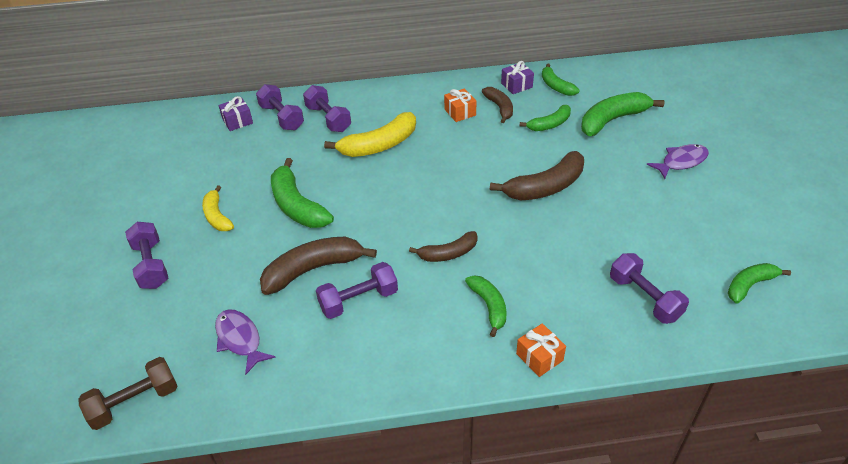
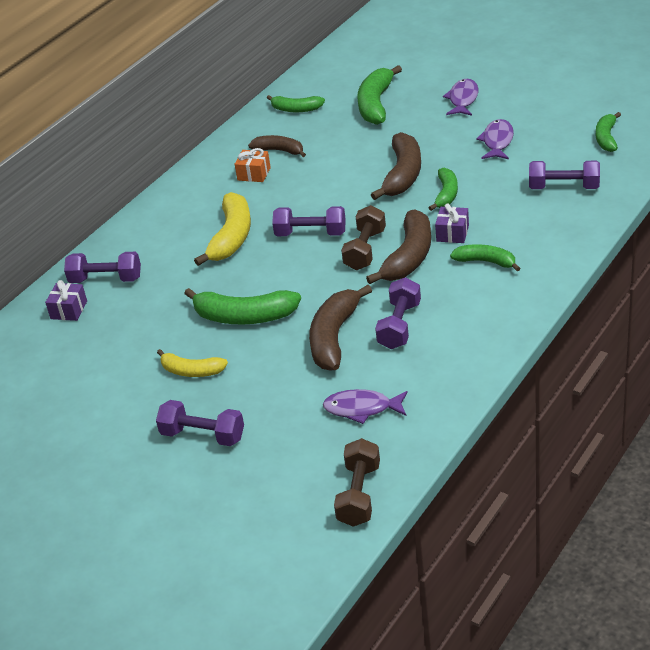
camera: 45 degrees left, 5 degrees down
purple dumbbell [303,85,351,132] -> purple dumbbell moved to [272,206,346,236]
brown banana [409,231,478,262] -> brown banana [366,209,431,284], size x1.63
purple gift [501,61,534,94] -> purple gift moved to [435,203,469,243]
orange gift [516,323,566,377] -> none
green banana [520,105,571,131] -> green banana moved to [429,168,458,211]
none -> brown dumbbell [341,205,386,270]
none -> purple fish [476,119,514,159]

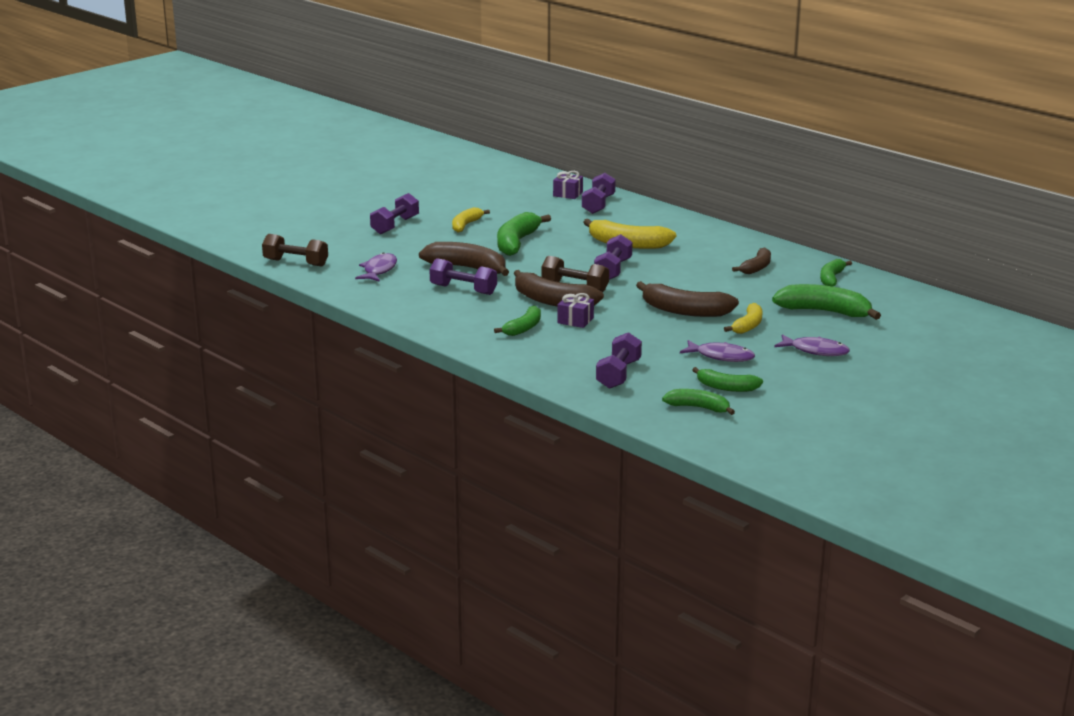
camera: 95 degrees right, 15 degrees down
orange gift [235,148,271,182] -> none
green banana [429,168,458,211] -> green banana moved to [692,367,763,392]
none -> yellow banana [724,303,762,334]

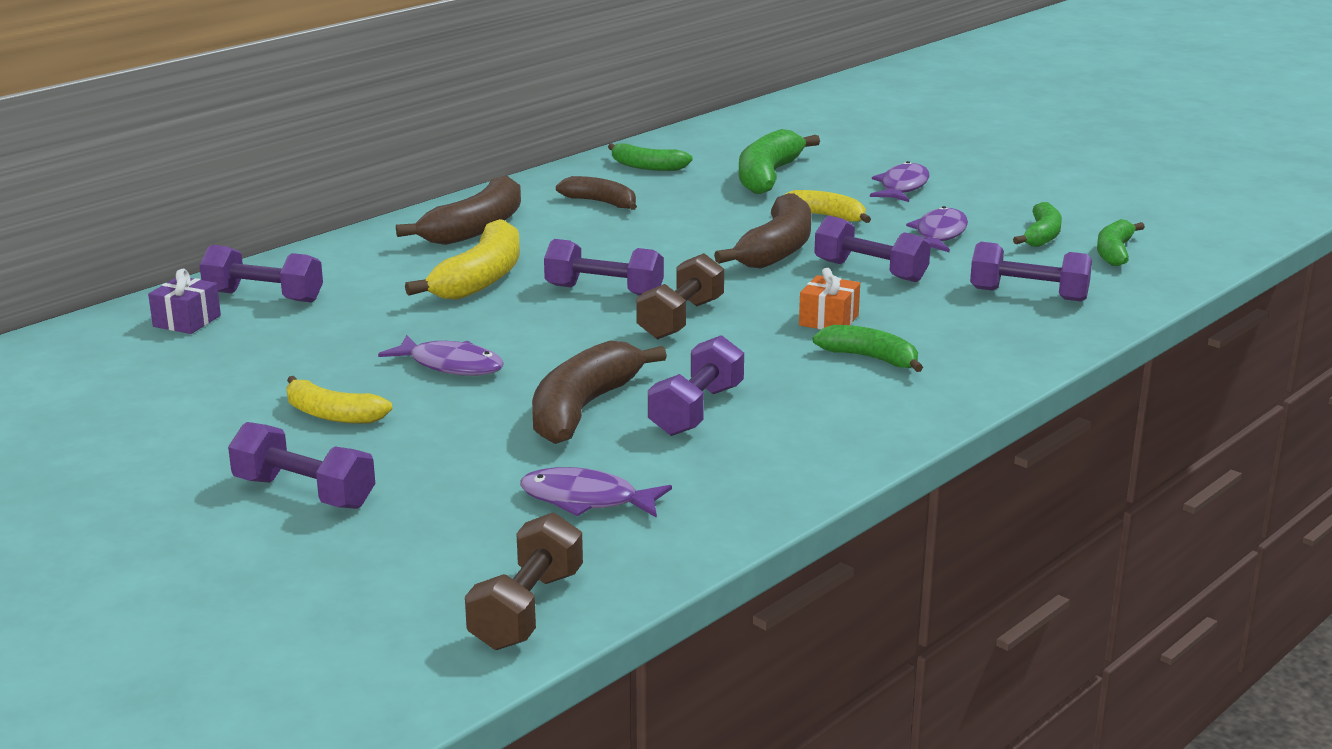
camera: 90 degrees left, 0 degrees up
green banana [497,212,551,256] -> purple fish [378,335,504,376]
brown banana [514,270,604,307] -> brown banana moved to [396,175,521,245]
purple gift [557,293,594,328] -> orange gift [799,268,860,330]
none -> purple dumbbell [814,216,931,282]

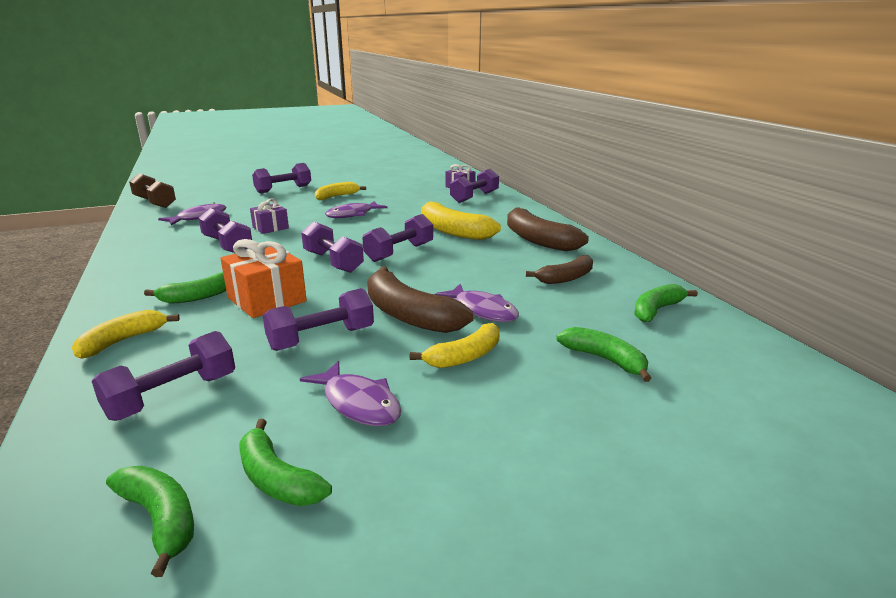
camera: 115 degrees right, 0 degrees up
brown banana [532,340,667,444] -> purple gift [250,198,289,234]
brown dumbbell [636,253,724,340] -> purple dumbbell [301,222,364,273]
green banana [739,129,820,194] -> green banana [556,327,652,382], size x0.61
orange gift [799,268,860,330] -> orange gift [220,239,307,318], size x1.63
purple fish [870,161,930,202] -> purple fish moved to [435,284,519,322]
none -> yellow banana [72,310,180,359]

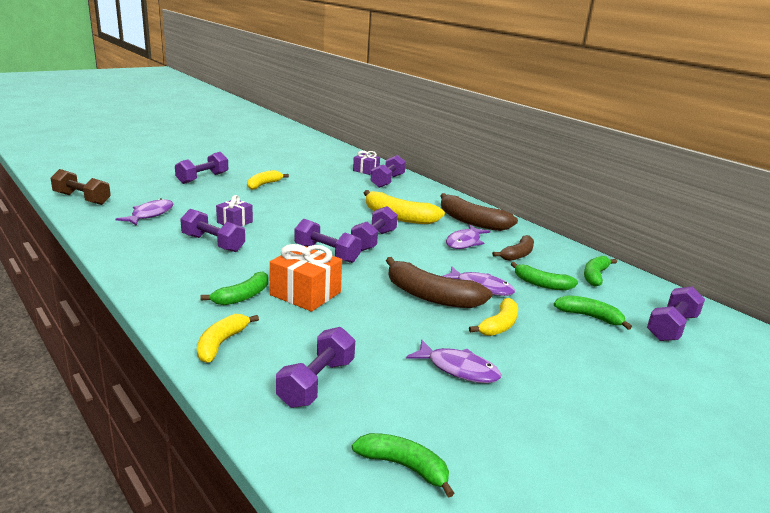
camera: 20 degrees left, 0 degrees up
green banana [239,419,332,506] -> green banana moved to [511,262,578,290]
purple dumbbell [263,288,374,351] -> purple dumbbell moved to [647,287,705,341]
purple fish [325,201,388,218] -> purple fish moved to [446,225,490,249]

